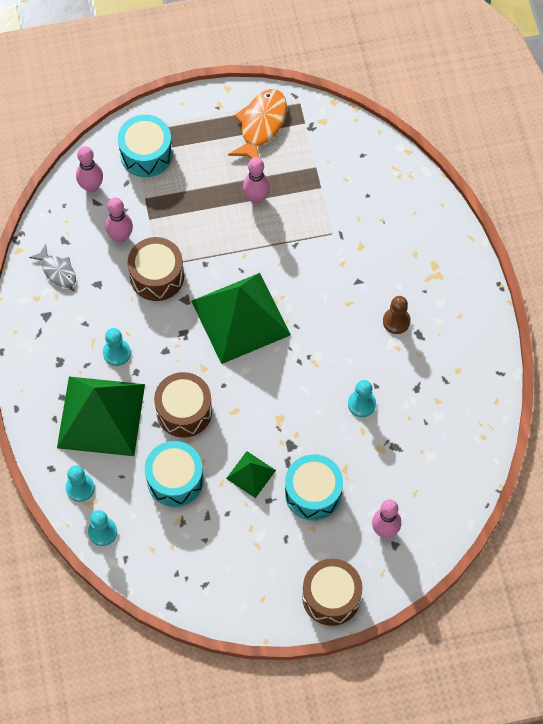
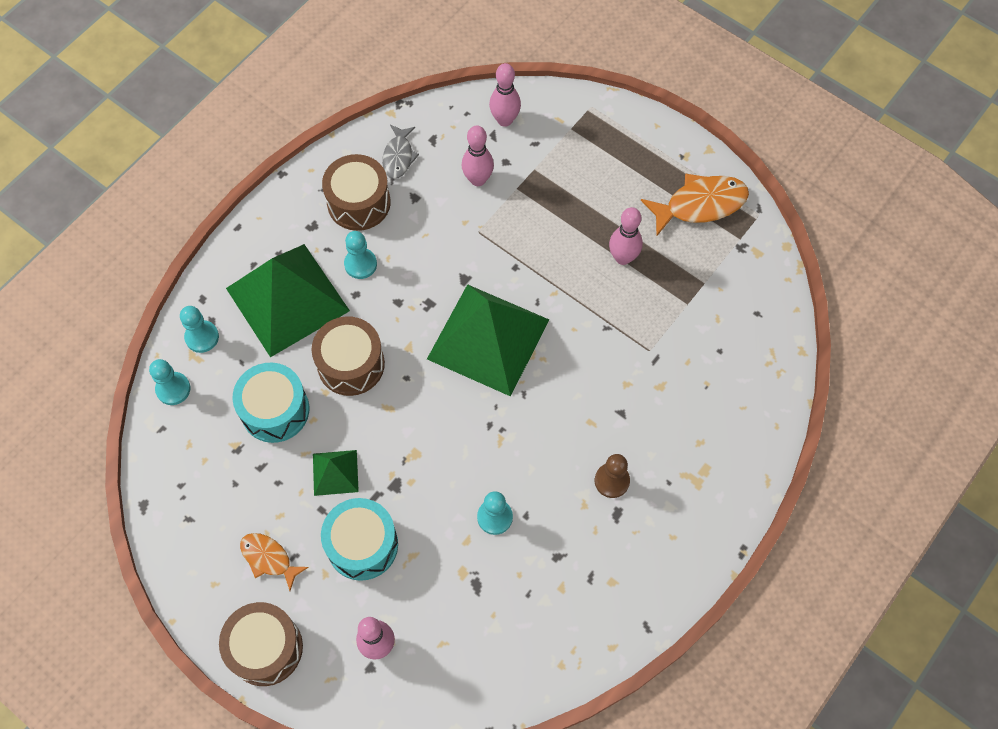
camera: 50 degrees right, 0 degrees up
turquoise drum [118,115,173,177] -> none
brown drum [128,237,184,301] -> brown drum moved to [322,154,391,231]
none -> orange fish [240,533,309,591]

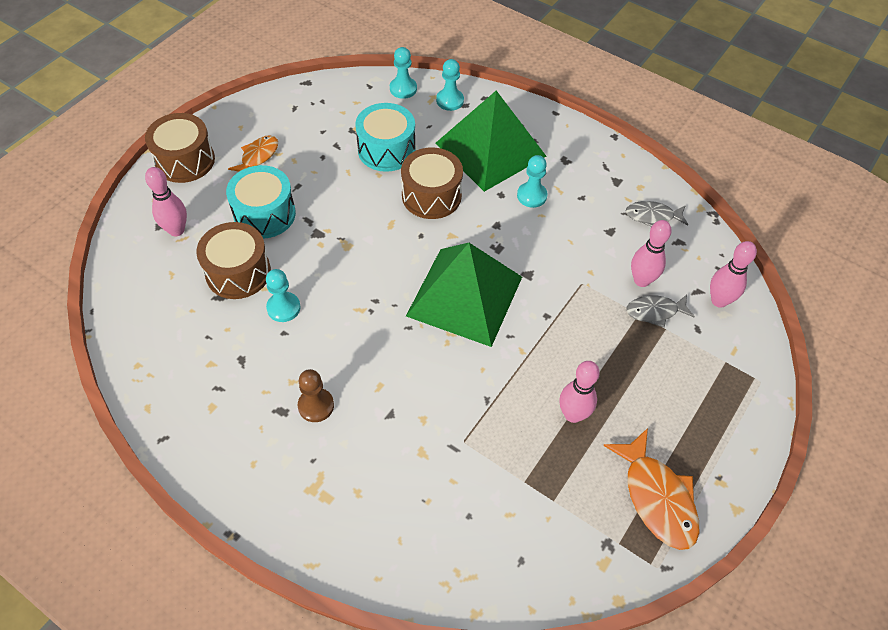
camera: 85 degrees right, 10 degrees down
green pyramid [313,450,359,496] -> none
brown drum [322,154,391,231] -> brown drum moved to [196,222,271,299]
none -> grey fish [626,295,695,327]

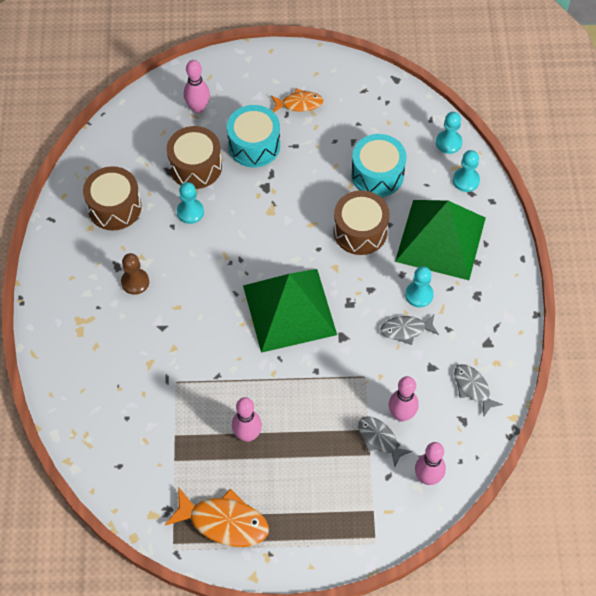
camera: 55 degrees right, 5 degrees up
brown drum [145,113,215,183] -> brown drum moved to [83,166,142,230]
orange fish [603,428,699,550] -> orange fish turned 105 degrees counterclockwise [165,487,269,547]
none -> grey fish [380,315,439,345]

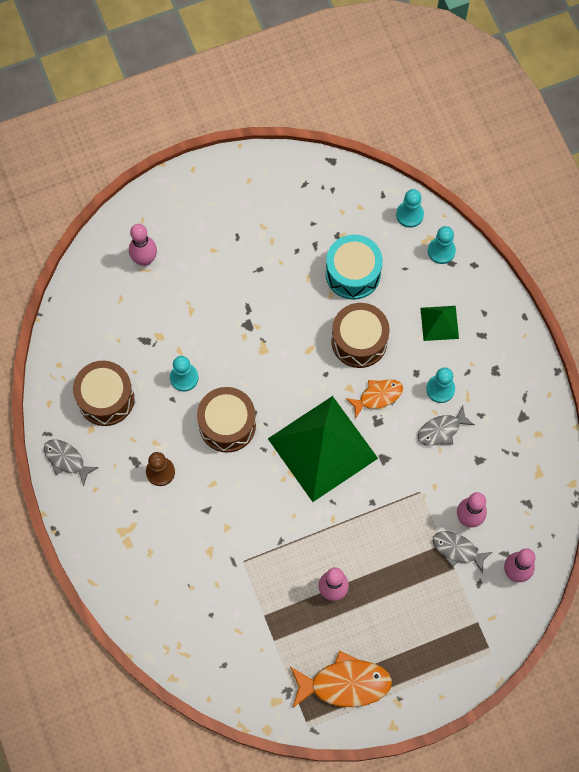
camera: 20 degrees left, 10 degrees up
brown drum [166,126,222,189] -> brown drum moved to [197,387,256,453]
turquoise drum [227,105,280,167] -> none
orange fish [271,88,323,112] -> orange fish moved to [345,379,403,418]
green pyramid [395,200,486,280] -> green pyramid [420,306,459,341], size x0.46
grey fish [454,364,503,416] -> grey fish moved to [44,439,99,486]

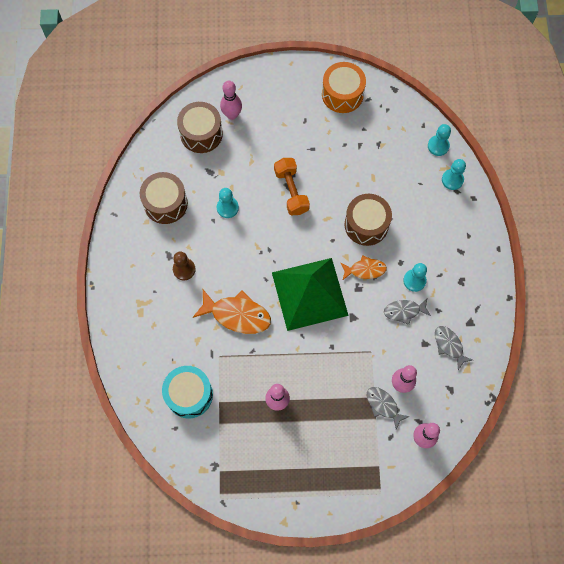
camera: 20 degrees right, 0 degrees up
grey fish [44,439,99,486] -> grey fish moved to [435,326,473,370]
brown drum [197,387,256,453] -> brown drum moved to [177,102,223,153]
orange fish [290,651,392,708] -> orange fish moved to [193,290,271,334]
turquoise drum [325,235,383,300] -> turquoise drum moved to [162,366,213,419]
green pyramid [420,306,459,341] -> none
none -> orange dumbbell [274,158,310,215]
none -> orange drum [322,62,366,113]

